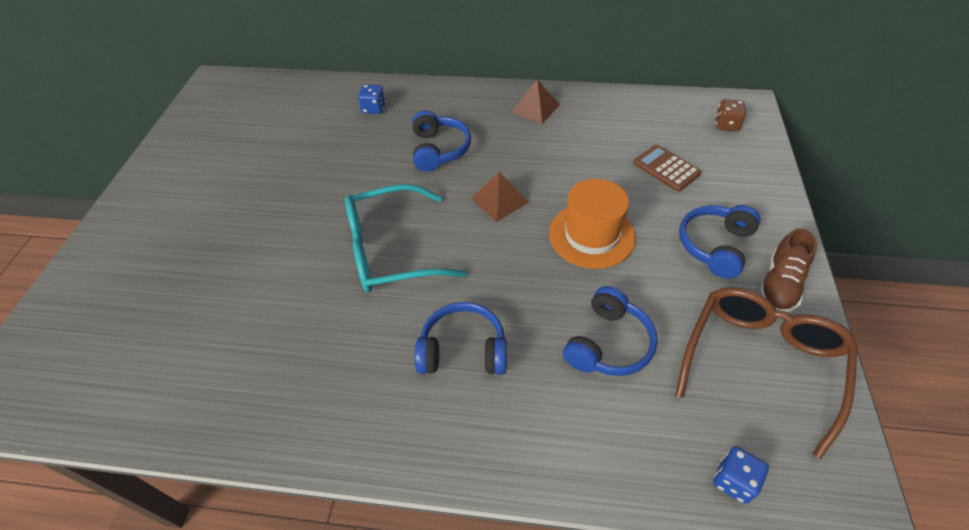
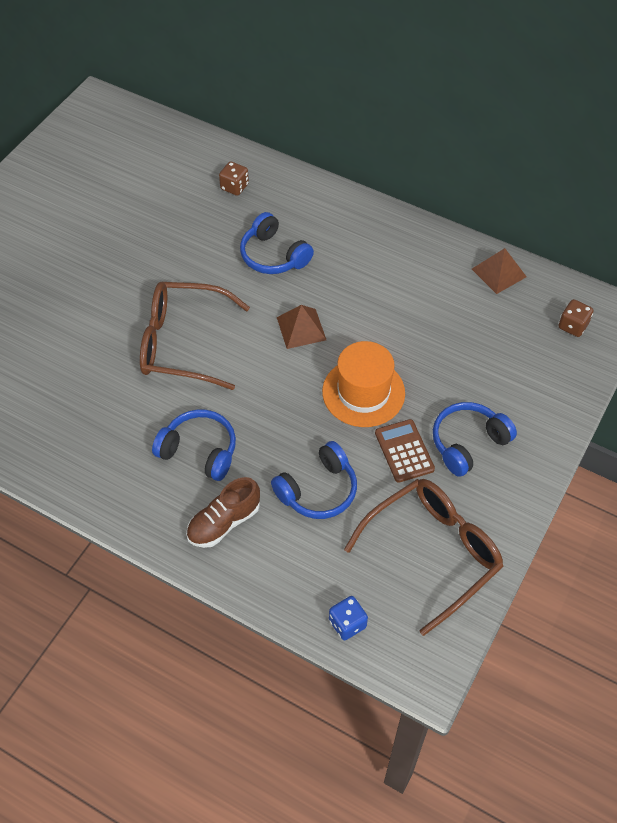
camera: 20 degrees right, 5 degrees up
turquoise glasses [345,184,467,293] -> brown glasses [140,282,250,390]
blue dice [358,85,386,114] -> brown dice [219,161,249,196]
blue headphones [412,110,471,172] -> blue headphones turned 120 degrees clockwise [240,212,314,274]
brown pyramid [512,80,560,124] -> brown pyramid moved to [472,248,527,294]
brown calculator [634,145,702,192] -> brown calculator moved to [375,419,435,483]
brown shoe [759,228,817,312] -> brown shoe moved to [186,477,260,548]

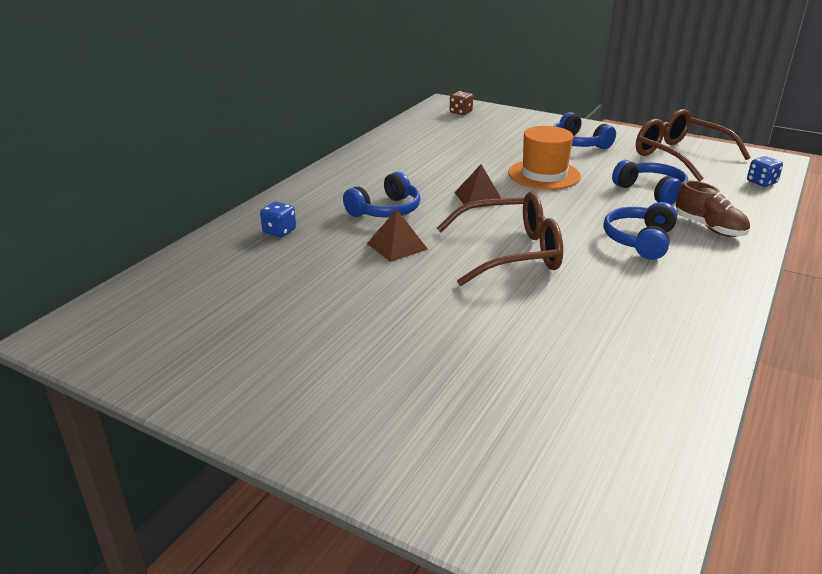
camera: 90 degrees left, 25 degrees down
brown glasses [140,282,250,390] -> brown glasses turned 105 degrees counterclockwise [437,192,563,286]
brown dice [219,161,249,196] -> blue dice [260,202,296,237]
brown calculator [375,419,435,483] -> none
brown pyramid [472,248,527,294] -> brown pyramid moved to [367,209,428,262]

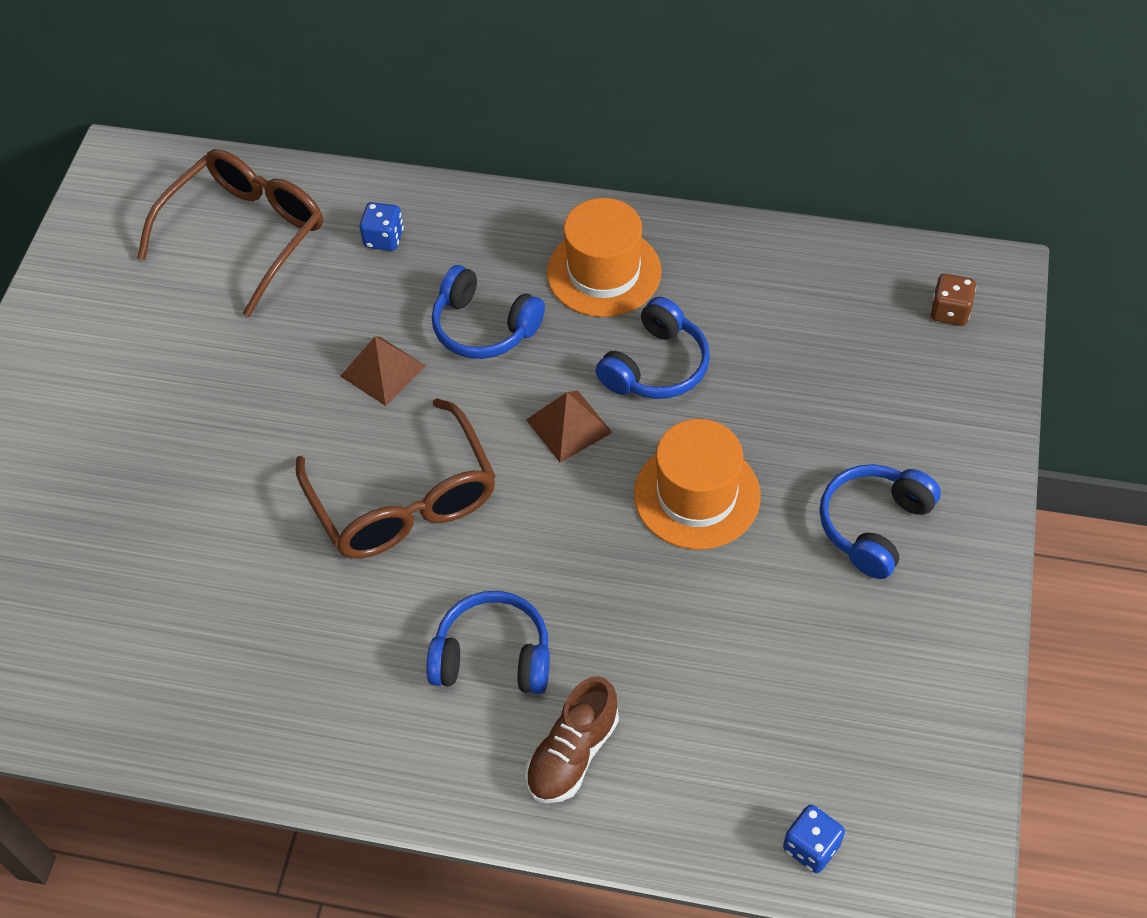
camera: 75 degrees right, 25 degrees up
blue headphones [612,160,688,205] -> blue headphones moved to [595,297,710,399]
brown glasses [636,109,751,182] -> brown glasses moved to [137,149,323,317]
none -> orange hat [547,198,661,317]

